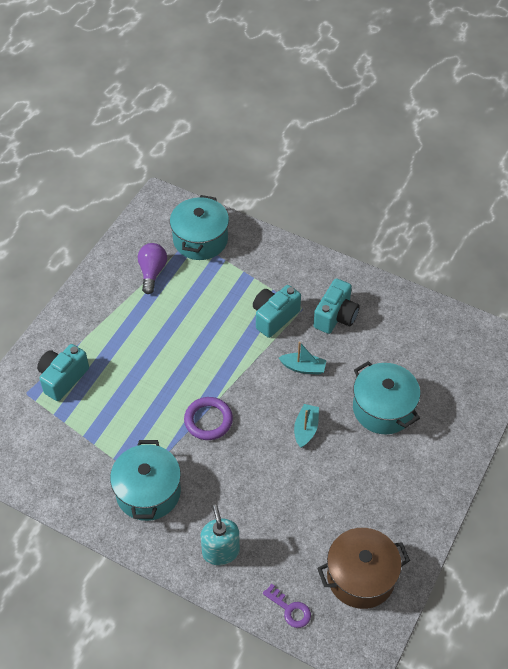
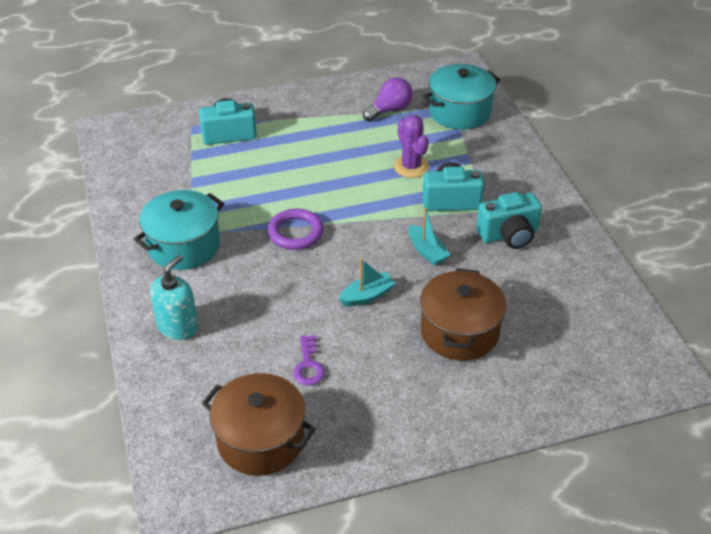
camera: 45 degrees right, 10 degrees down
purple key [263,584,311,628] -> purple key moved to [293,335,325,385]
turquoise pot [353,361,420,434] -> brown pot [420,268,507,361]
none -> purple cactus [394,115,429,178]

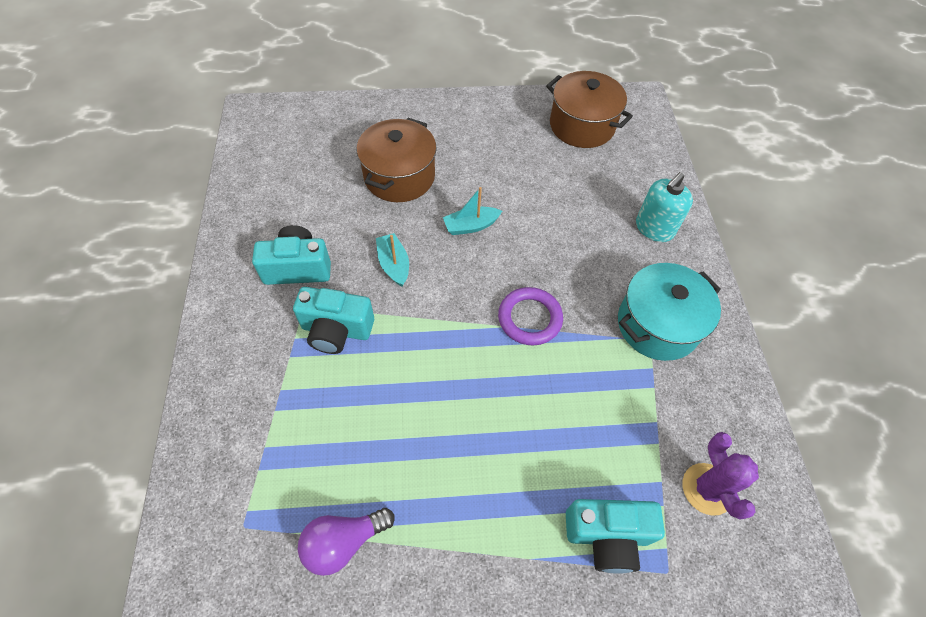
camera: 170 degrees left, 15 degrees up
purple key [293,335,325,385] -> none
purple cactus [394,115,429,178] -> purple cactus moved to [683,432,759,519]
turquoise pot [423,64,500,130] -> none

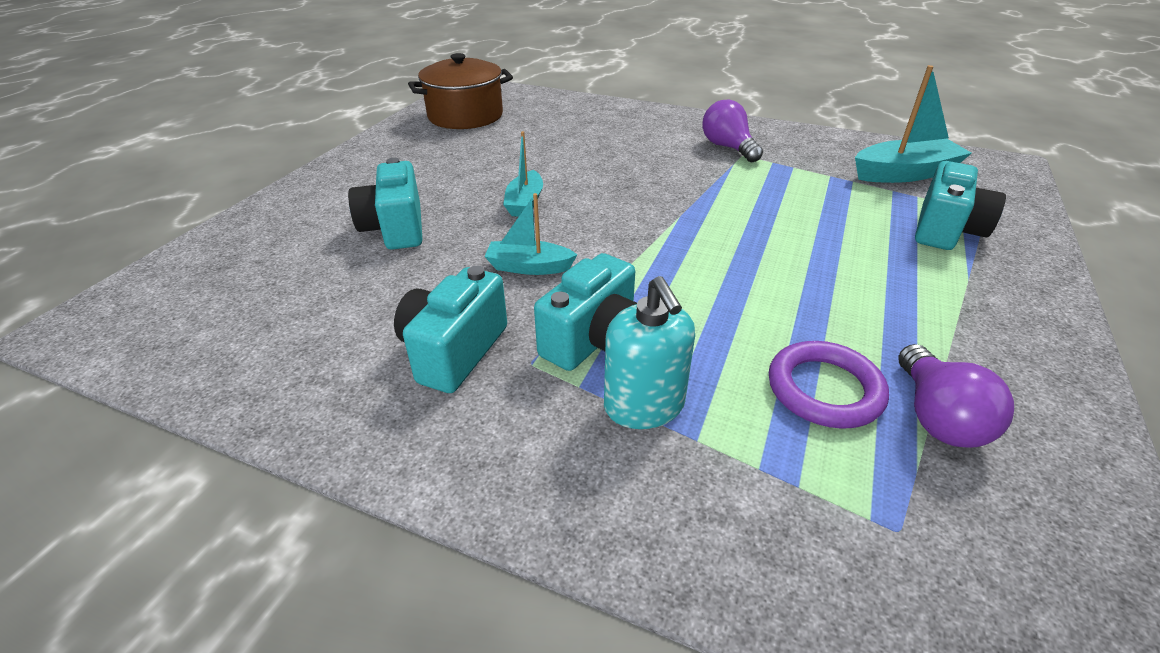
camera: 60 degrees left, 20 degrees down
brown pot [357,118,437,202] -> turquoise camera [348,158,422,250]
purple ring [498,287,563,346] -> purple ring moved to [769,341,889,429]
turquoise pot [618,263,721,361] -> purple light bulb [702,99,763,162]
turquoise soap dispenser [636,172,693,242] -> turquoise soap dispenser moved to [604,276,695,429]
purple cactus [683,432,759,519] -> turquoise boat [855,65,971,183]

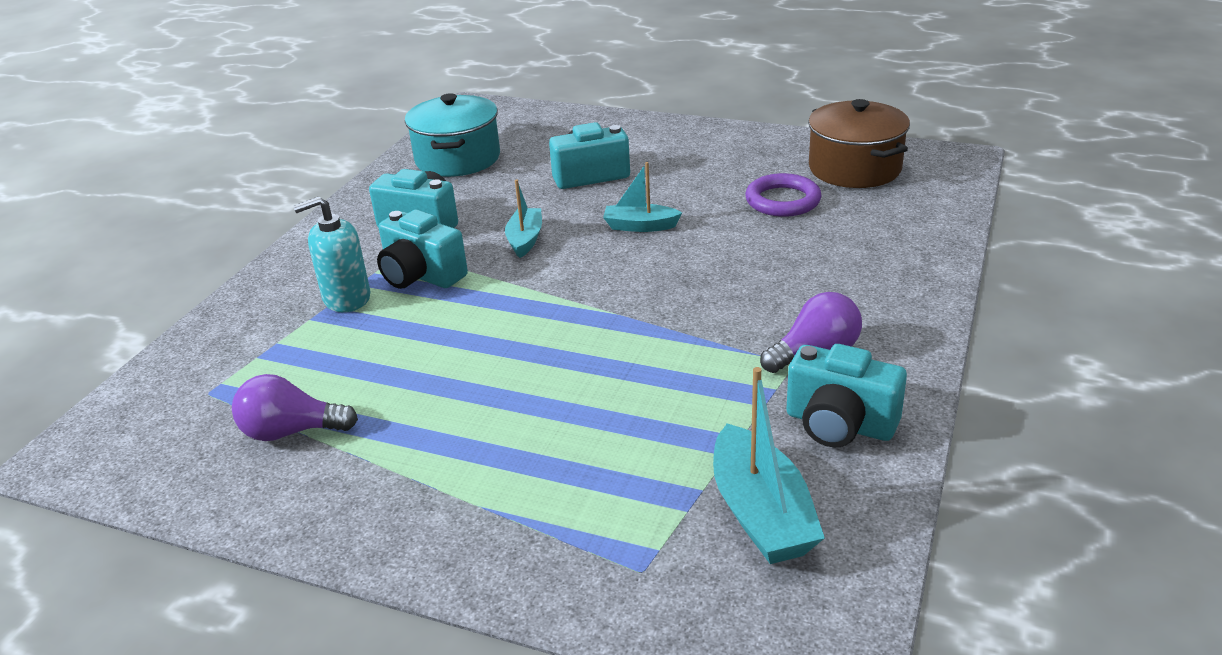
camera: 90 degrees right, 5 degrees down
purple ring [769,341,889,429] -> purple ring moved to [745,173,821,217]
turquoise camera [915,161,1006,250] -> turquoise camera moved to [786,344,907,447]
none -> turquoise pot [405,93,500,177]

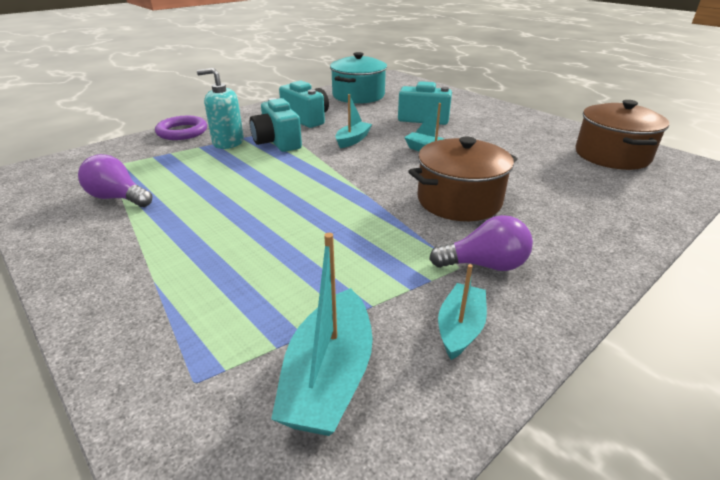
camera: 25 degrees right, 0 degrees up
purple ring [745,173,821,217] -> purple ring moved to [155,116,207,140]
turquoise camera [786,344,907,447] -> turquoise boat [438,264,487,360]
none -> brown pot [408,136,517,221]

